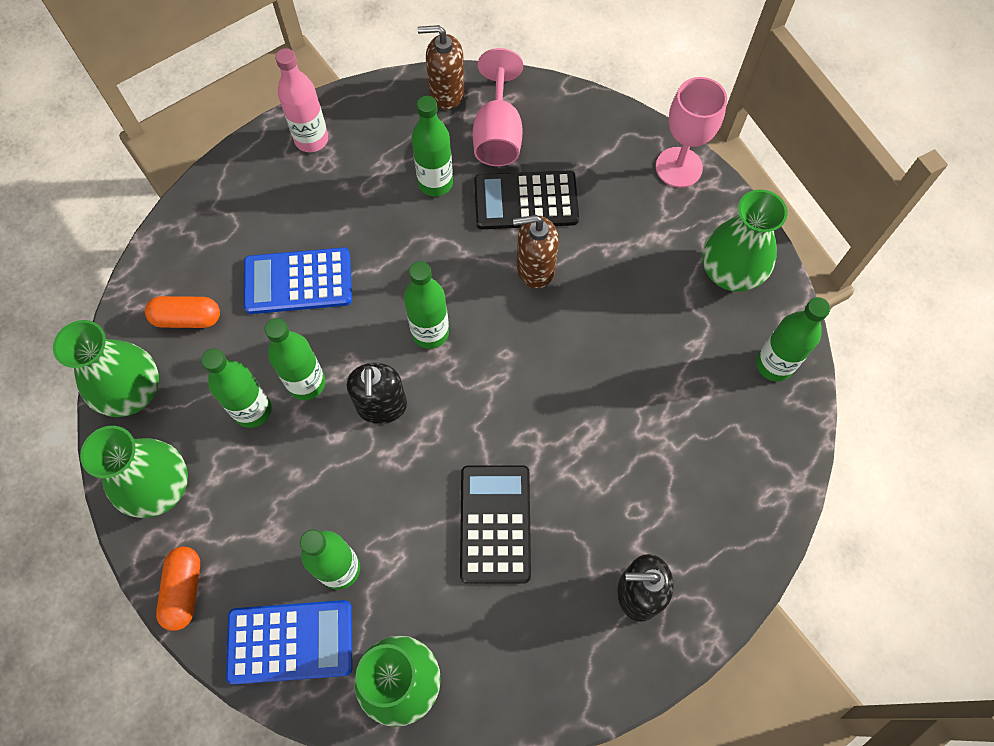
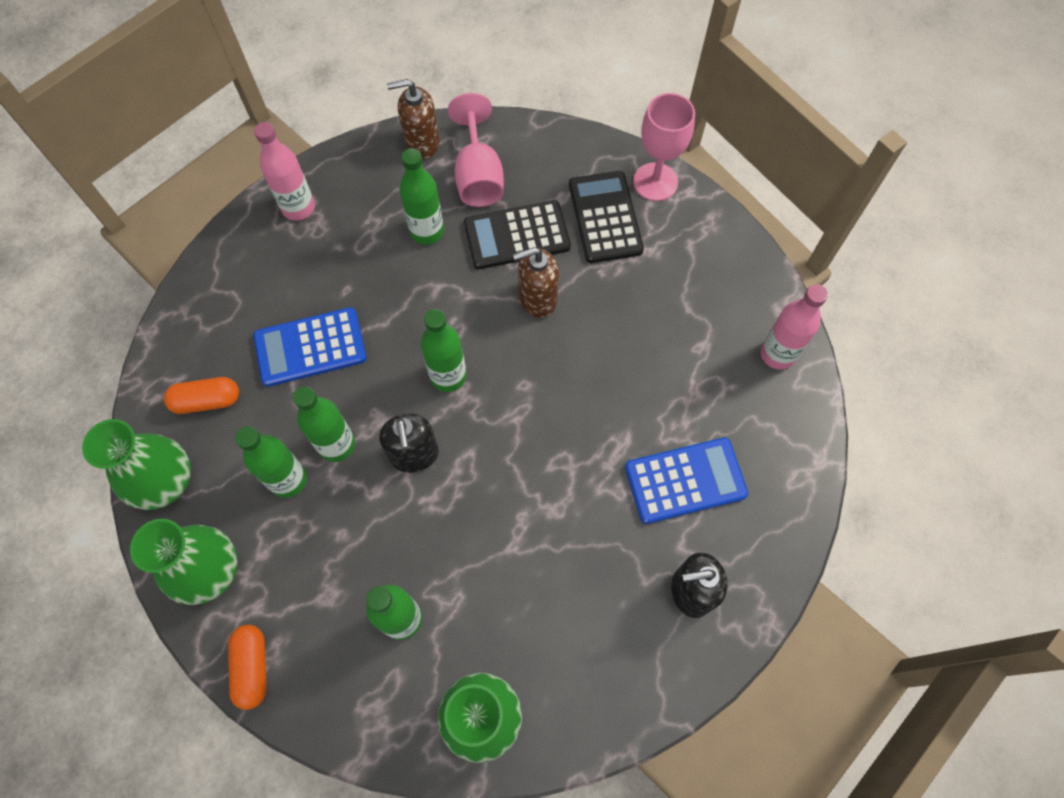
camera: 10 degrees left, 0 degrees up
blue calculator [226,600,352,685] -> blue calculator moved to [625,438,748,524]
black calculator [460,465,531,584] -> black calculator moved to [569,171,644,263]
green vase [702,189,787,292] -> none
green bottle [756,297,830,382] -> pink bottle [760,284,828,370]

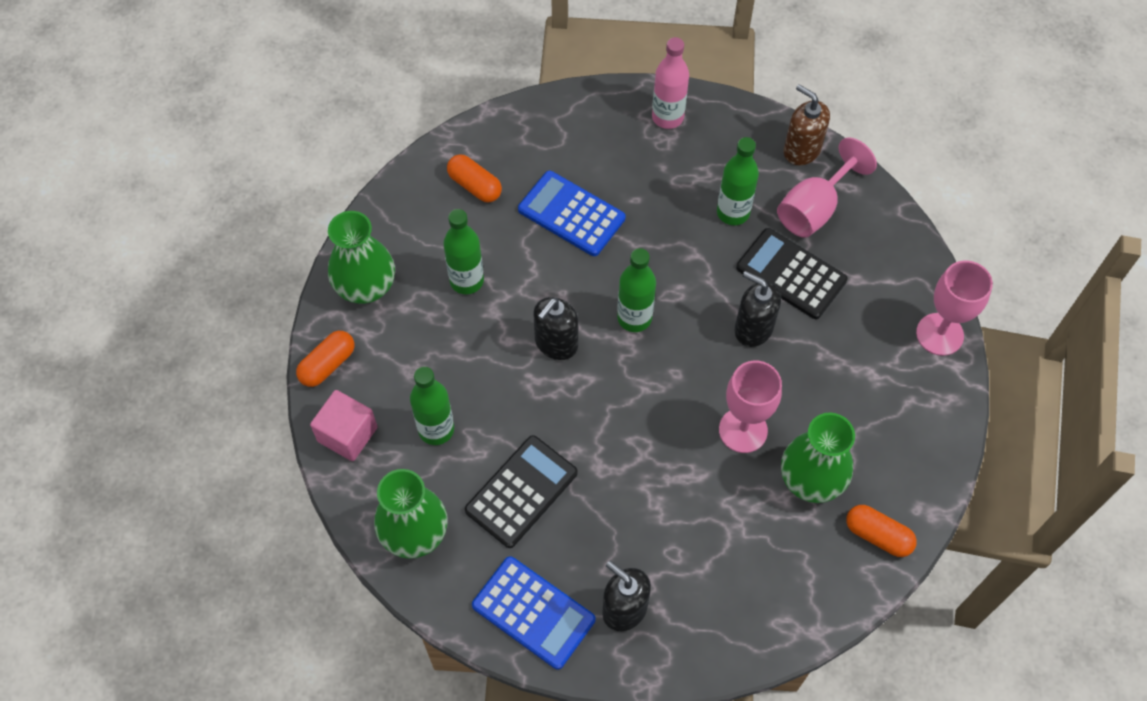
camera: 50 degrees right, 5 degrees down
green vase [82,419,191,510] -> green vase moved to [781,413,855,503]
green bottle [293,386,355,462] -> none
brown soap dispenser [513,247,559,318] -> black soap dispenser [735,271,781,347]
black calculator [569,171,644,263] -> black calculator moved to [465,435,578,548]
blue calculator [625,438,748,524] -> blue calculator moved to [472,556,596,670]
pink bottle [760,284,828,370] -> orange capsule [846,505,917,557]
none -> pink cube [310,390,378,461]
none -> pink goblet [719,361,782,453]

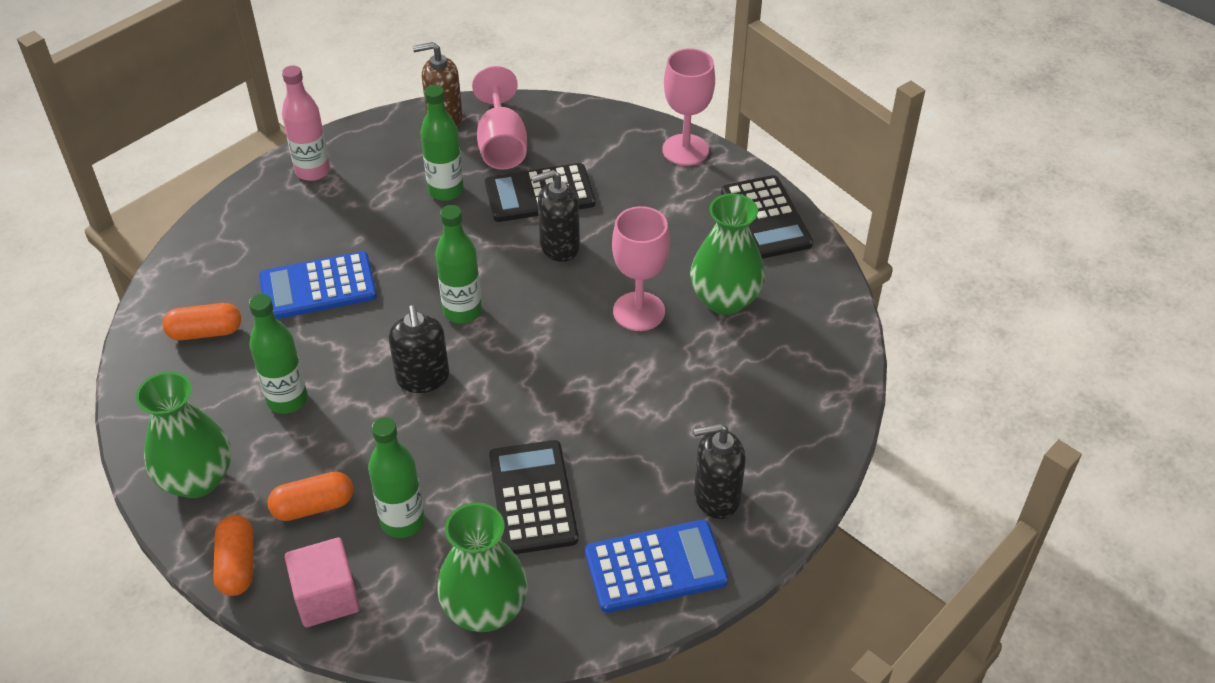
camera: 50 degrees left, 15 degrees down
orange capsule [846,505,917,557] -> orange capsule moved to [268,471,354,521]
none -> black calculator [721,175,813,259]

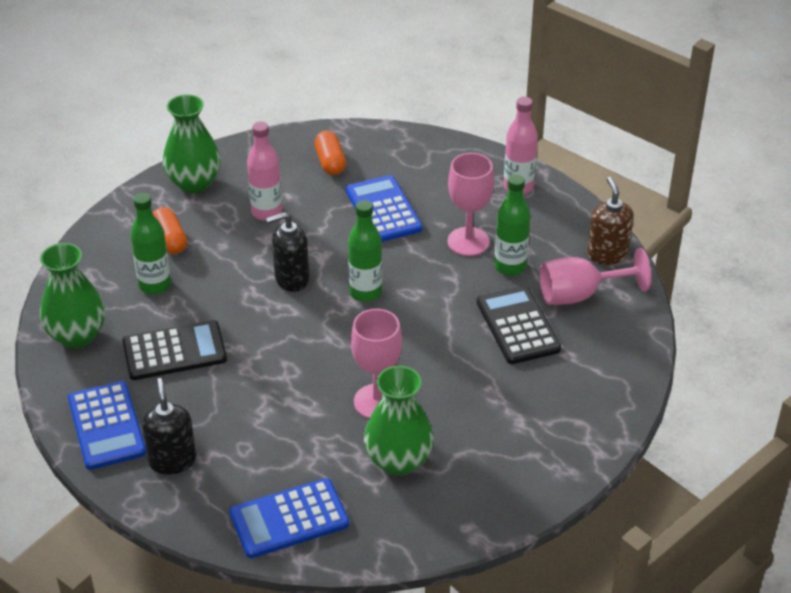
camera: 85 degrees right, 5 degrees down
orange capsule [213,515,253,596] -> none
green bottle [249,294,308,414] -> pink bottle [247,121,282,221]
pink cube [285,538,360,627] -> none
black soap dispenser [531,170,580,262] -> none
pink goblet [662,48,715,166] -> pink goblet moved to [447,153,494,256]
black calculator [721,175,813,259] -> none
none -> blue calculator [229,478,349,558]

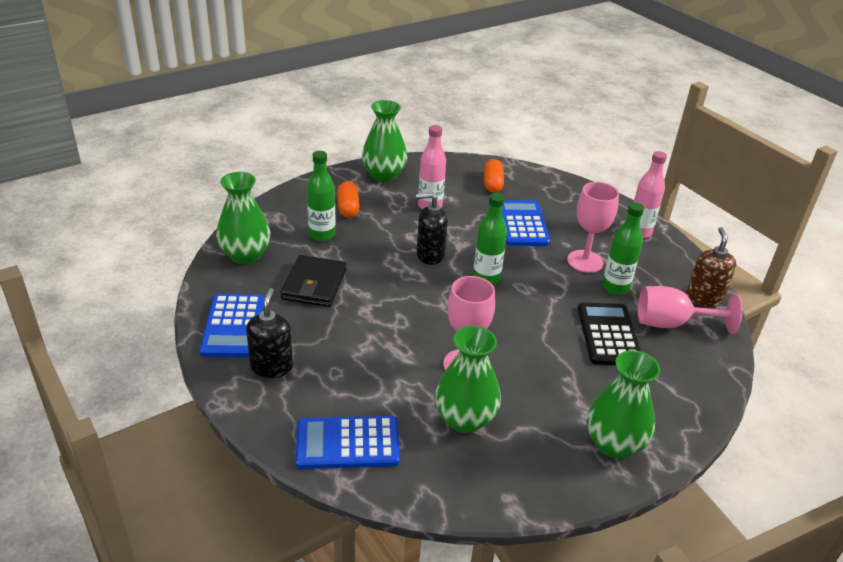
camera: 15 degrees right, 5 degrees down
black calculator [122,320,227,380] -> black wallet [281,255,346,307]
none -> green vase [587,350,661,459]

